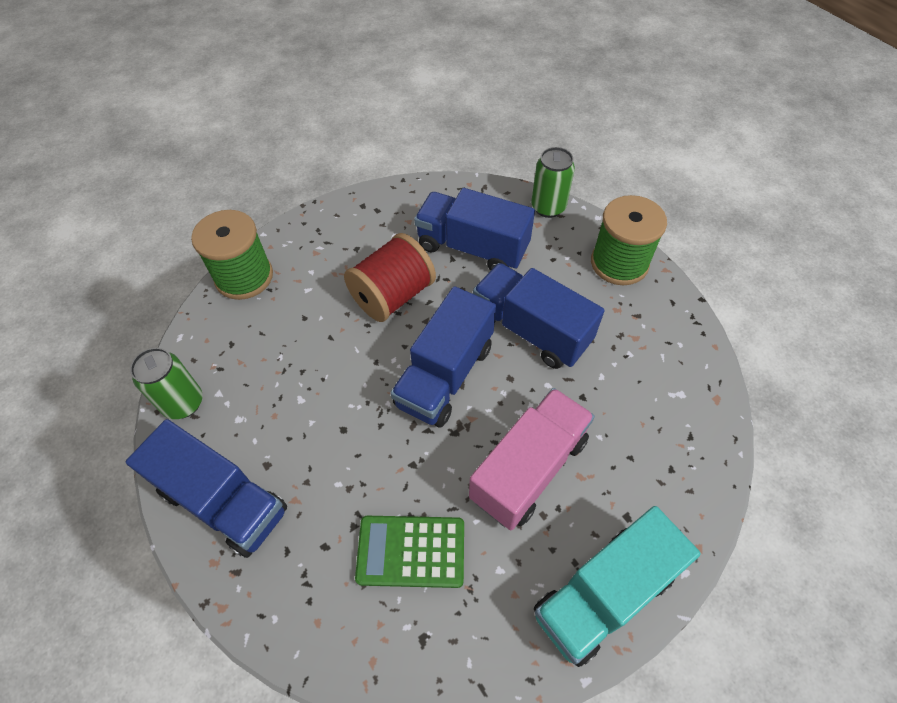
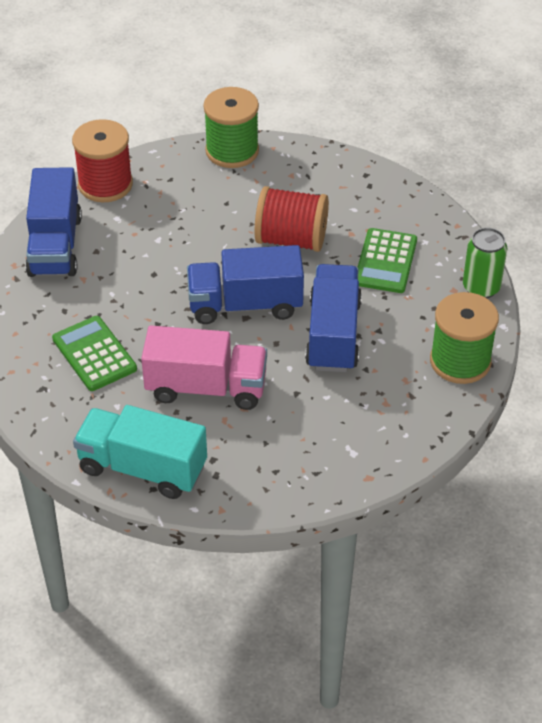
camera: 55 degrees right, 10 degrees down
green can [130,348,203,419] -> red spool [72,119,133,202]
blue truck [414,188,535,270] -> green calculator [358,228,417,293]

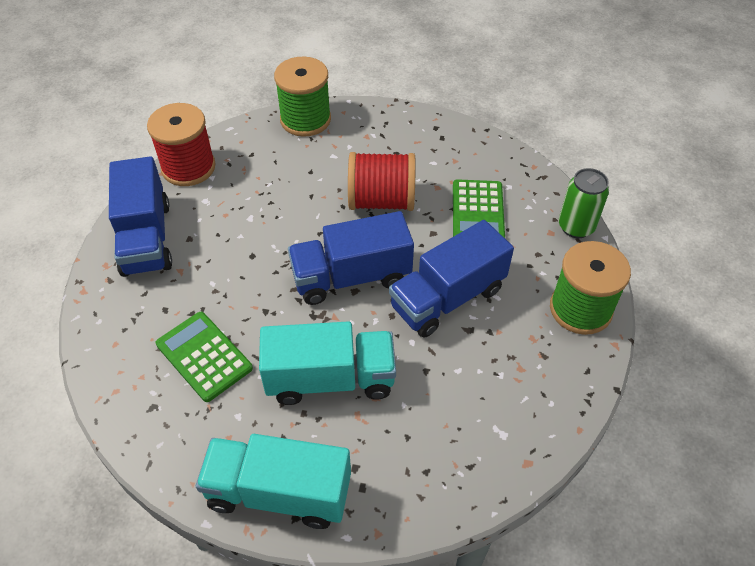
camera: 10 degrees left, 5 degrees up
pink truck [141,326,267,410] -> turquoise truck [259,321,396,405]
blue truck [305,264,362,372] -> blue truck turned 120 degrees counterclockwise [389,220,514,338]

